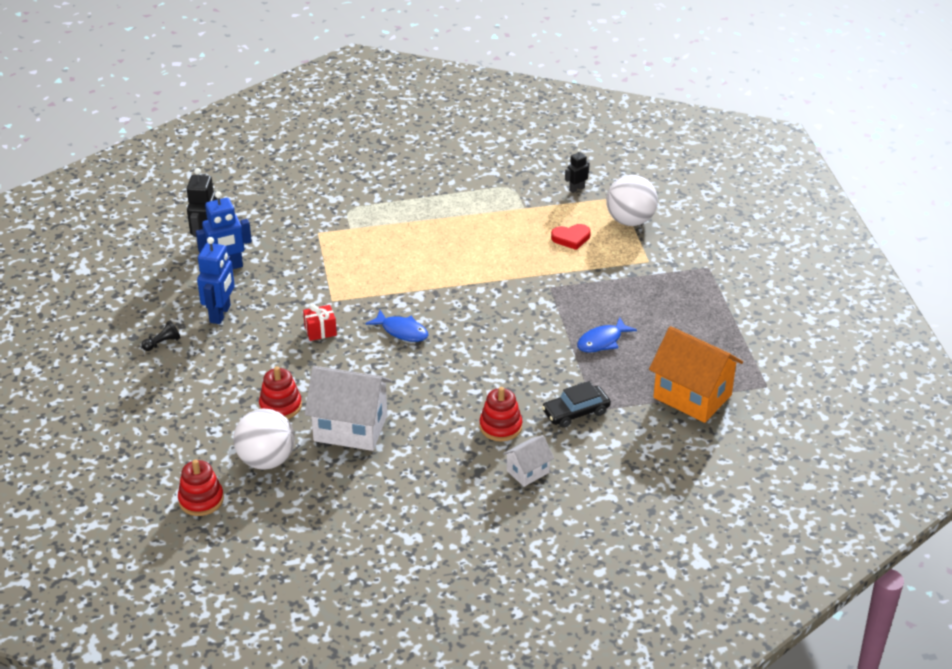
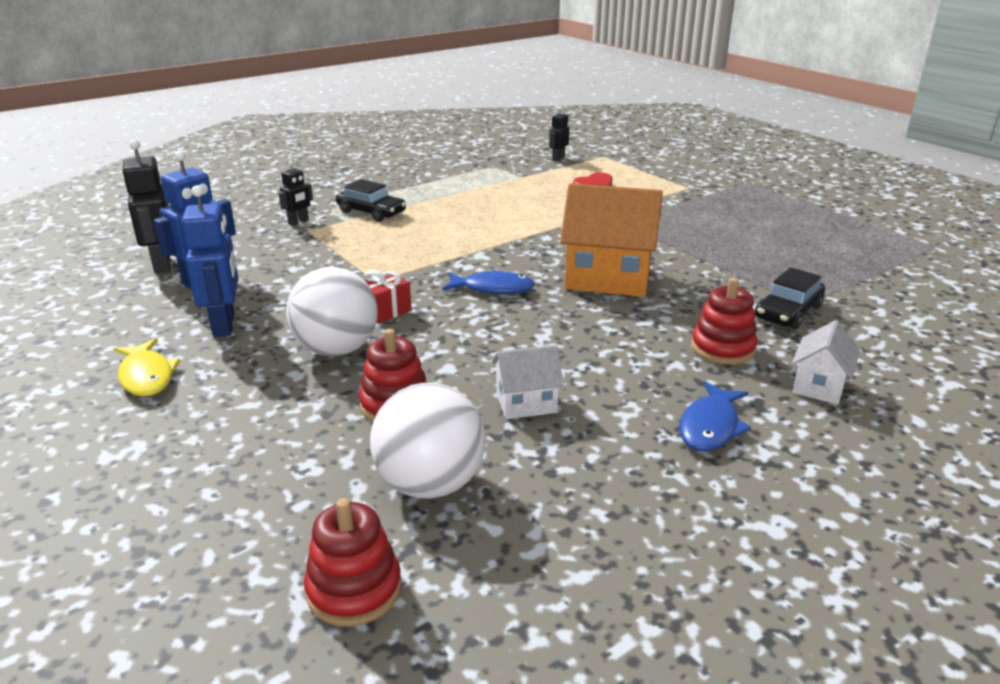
camera: 25 degrees left, 10 degrees down
black pawn [141,320,180,351] -> yellow fish [114,338,181,396]
white house [305,366,392,451] -> white house [492,345,564,419], size x0.52
blue fish [577,317,637,353] -> blue fish moved to [679,381,751,451]
white ball [606,175,658,226] -> white ball moved to [286,267,378,356]
orange house [649,326,743,423] -> orange house moved to [560,183,663,297]
none -> black robot [279,161,313,226]
none -> black car [336,179,406,222]

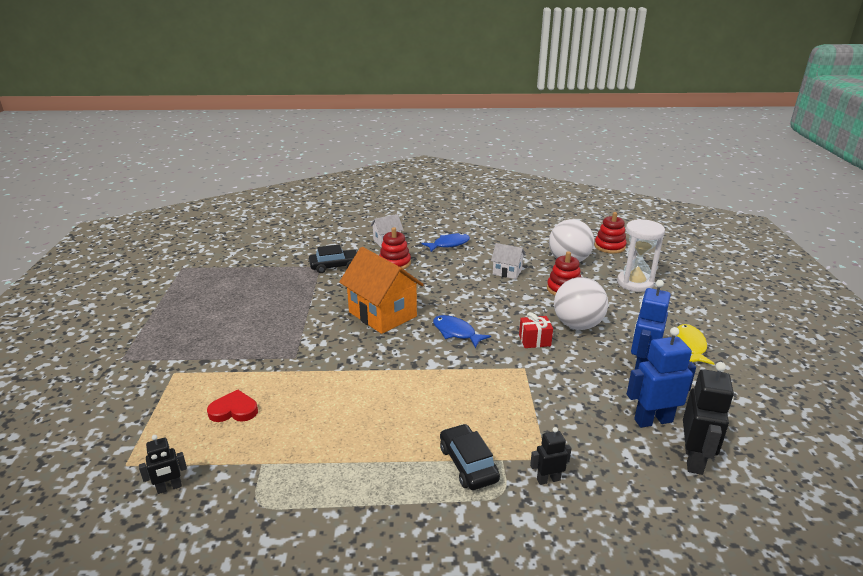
camera: 145 degrees left, 0 degrees up
none -> white hourglass [617,219,665,292]

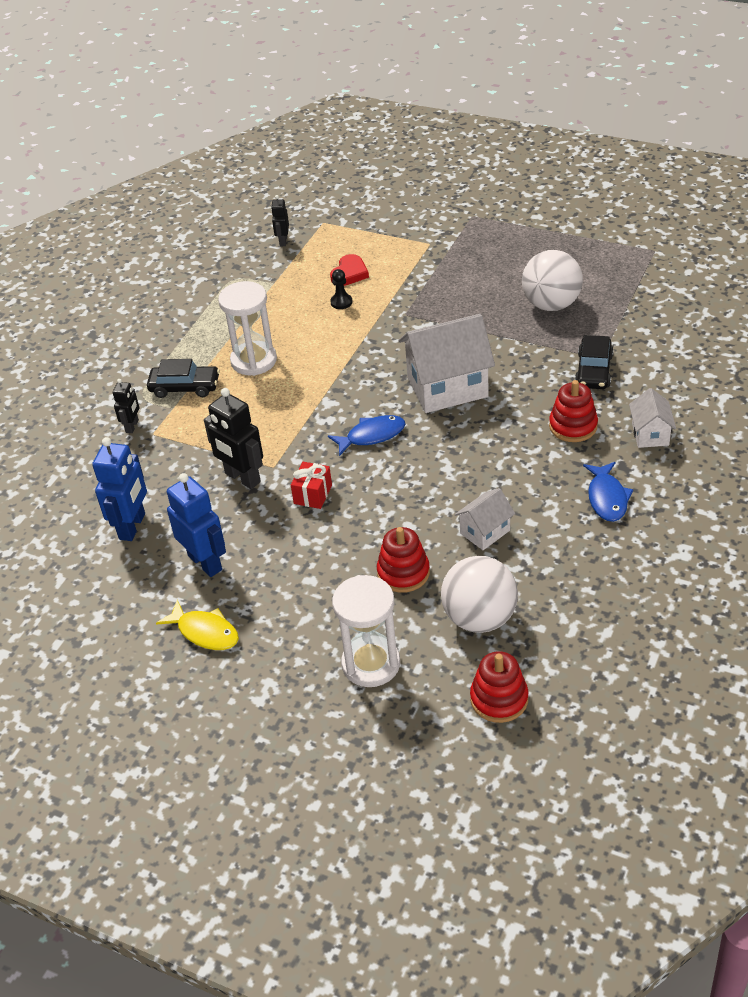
camera: 120 degrees right, 15 degrees up
orange house [339,247,424,334] -> white house [399,314,495,413]
white ball [554,277,608,330] -> white ball moved to [522,250,583,311]
black robot [683,362,734,475] -> black robot moved to [204,388,263,489]
none -> white hourglass [218,281,277,376]
none -> black pawn [330,269,353,309]

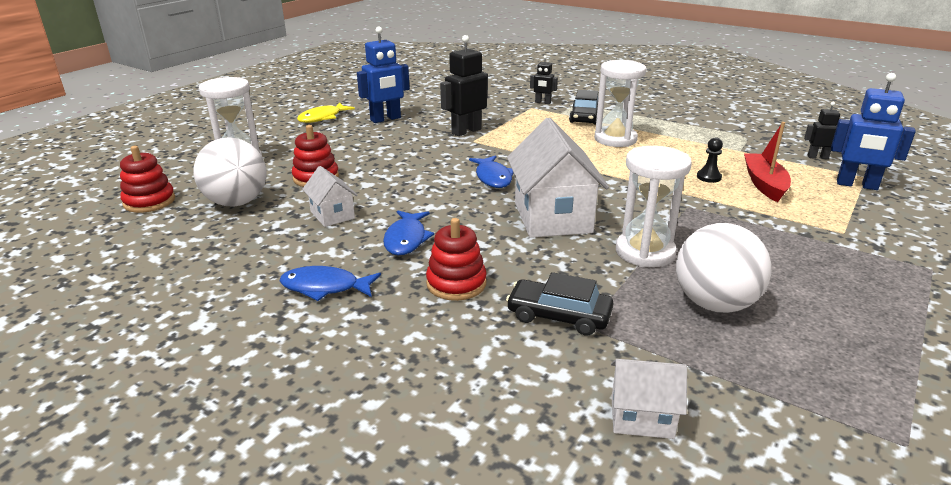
camera: 95 degrees right, 15 degrees down
blue robot [92,437,147,541] -> blue robot moved to [831,73,916,190]
red gift [291,462,332,509] -> none
red heart [330,254,369,286] -> red boat [744,122,791,202]
white house [629,388,676,448] -> white house moved to [611,359,687,439]
none -> blue fish [383,210,434,255]
none -> white hourglass [616,146,692,267]

